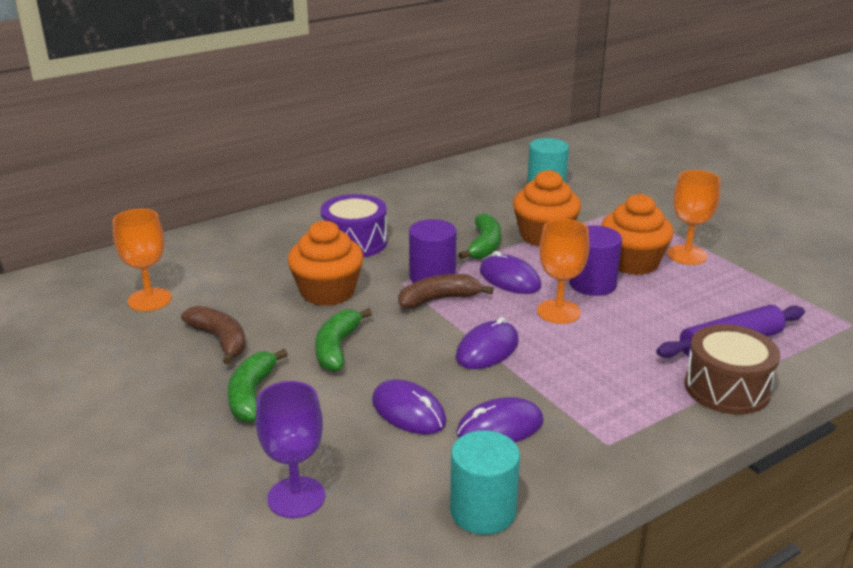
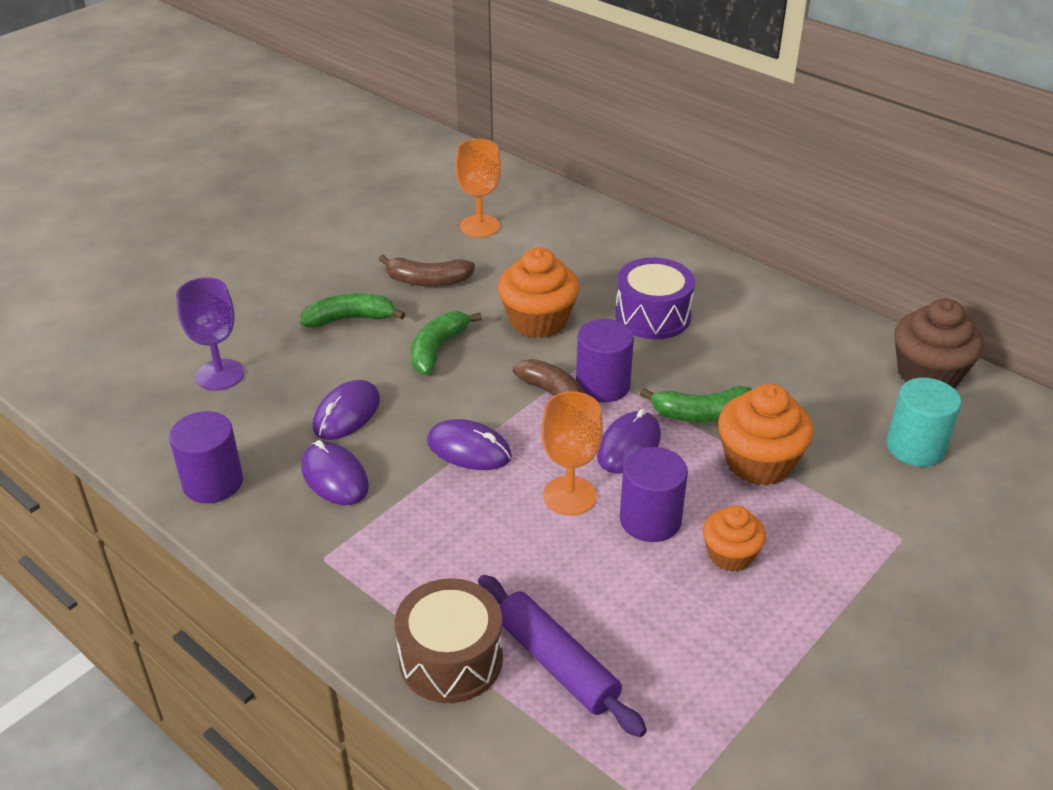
camera: 75 degrees right, 10 degrees up
brown banana [181,306,246,365] -> brown banana turned 60 degrees clockwise [379,255,475,287]
green banana [315,308,372,372] -> green banana turned 60 degrees counterclockwise [411,311,482,374]
turquoise cylinder [450,430,520,535] -> purple cylinder [169,411,243,503]
orange cupcake [601,194,674,275] -> orange cupcake [703,505,766,572], size x0.62
orange goblet [667,170,720,265] -> none
none -> brown cupcake [894,299,984,389]

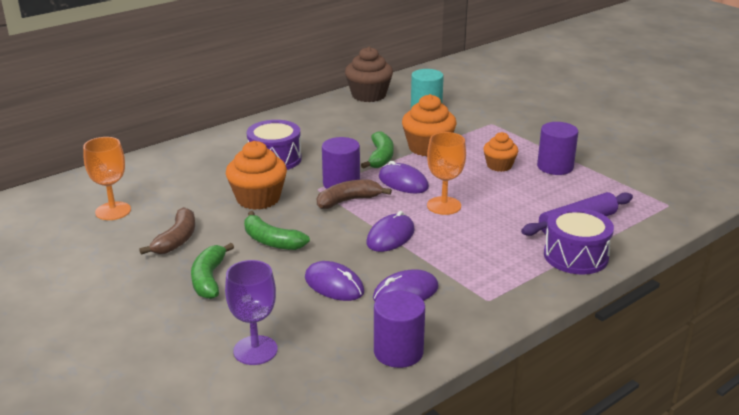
camera: 80 degrees left, 10 degrees down
brown drum [395,578,503,703] -> purple drum [544,208,614,275]
purple cylinder [620,447,688,542] -> purple cylinder moved to [537,122,578,175]

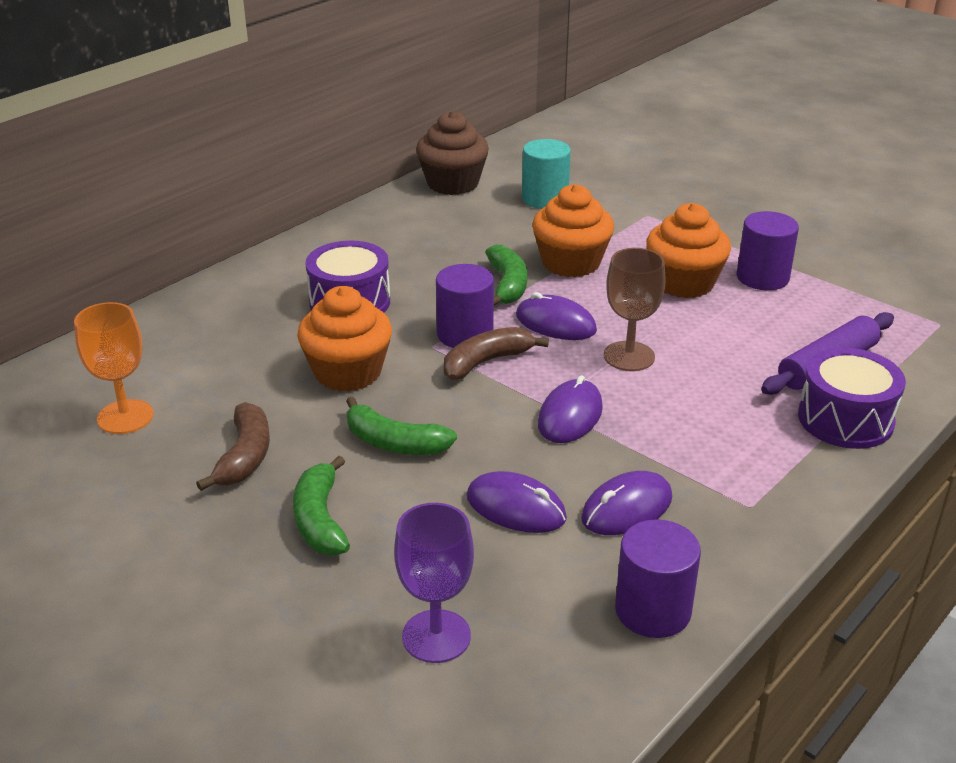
camera: 10 degrees left, 5 degrees up
orange goblet [427,132,466,215] -> brown goblet [604,248,666,371]
orange cupcake [483,132,518,172] -> orange cupcake [646,203,731,298], size x1.62

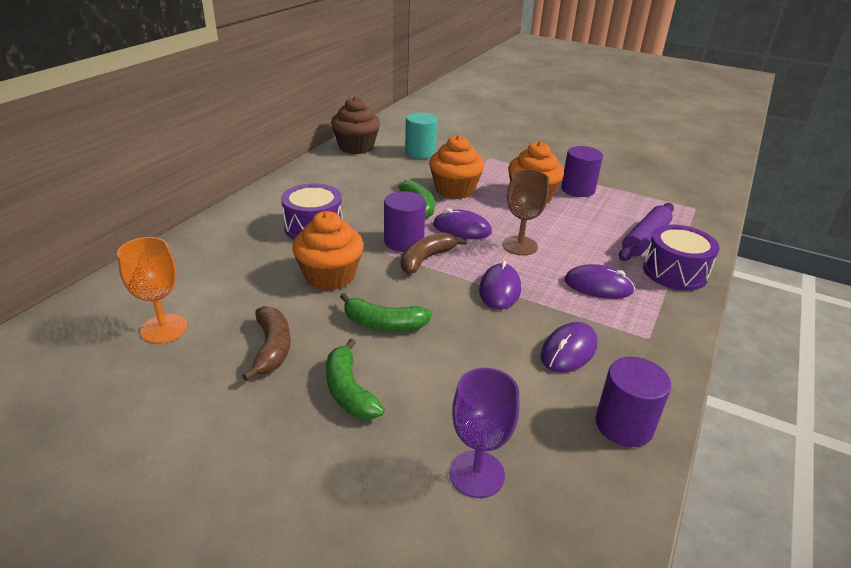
camera: 15 degrees left, 0 degrees up
purple mouse [467,471,567,533] -> purple mouse moved to [564,264,635,299]

